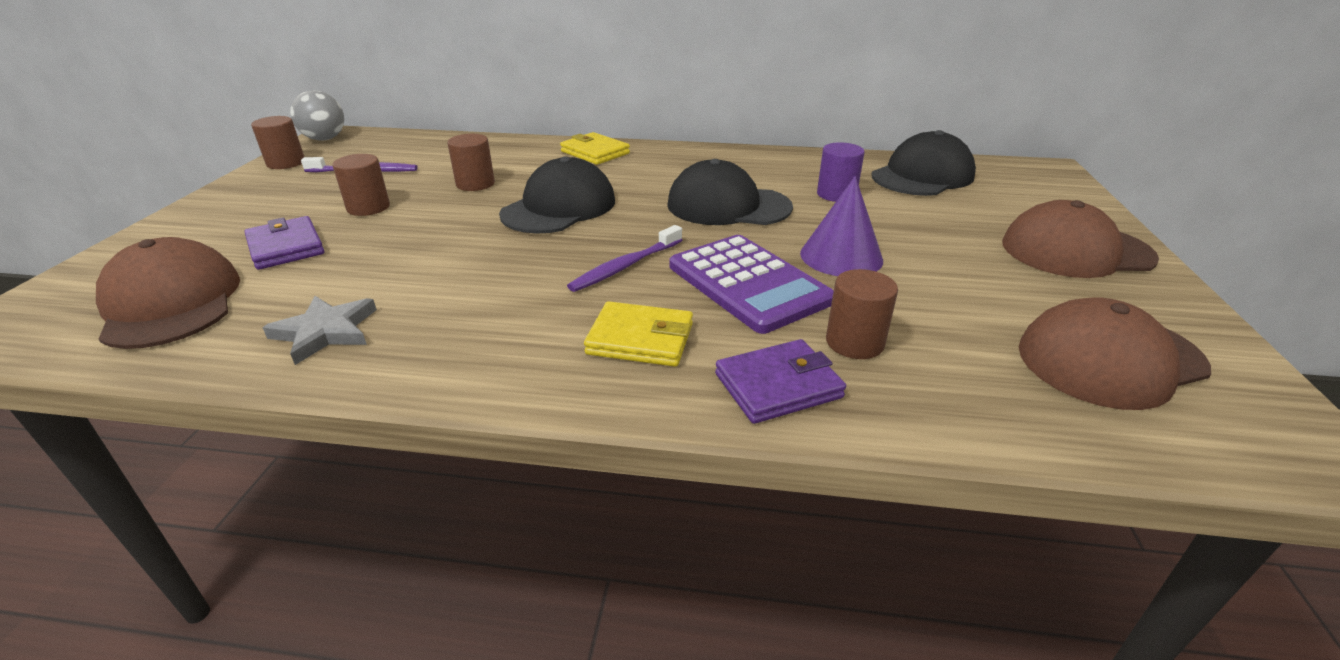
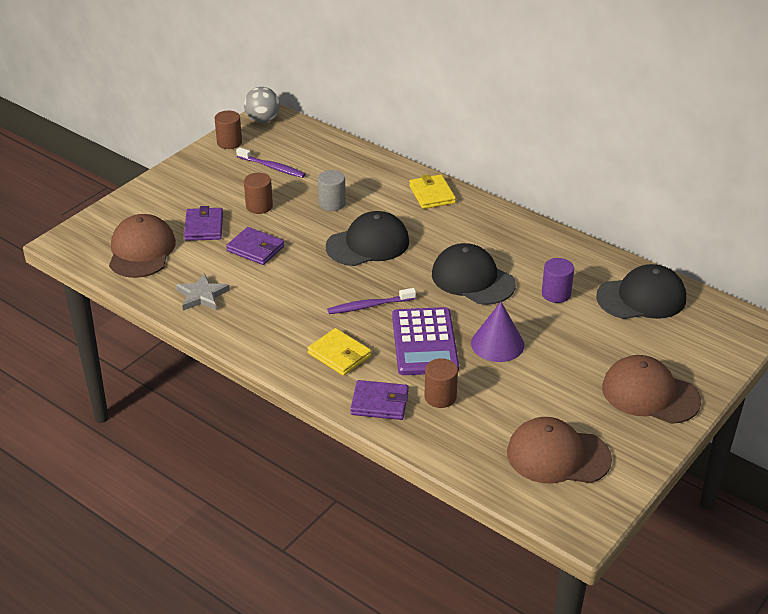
camera: 30 degrees right, 5 degrees up
brown cylinder [447,134,495,191] -> grey cylinder [318,170,346,211]
none -> purple wallet [226,227,284,265]

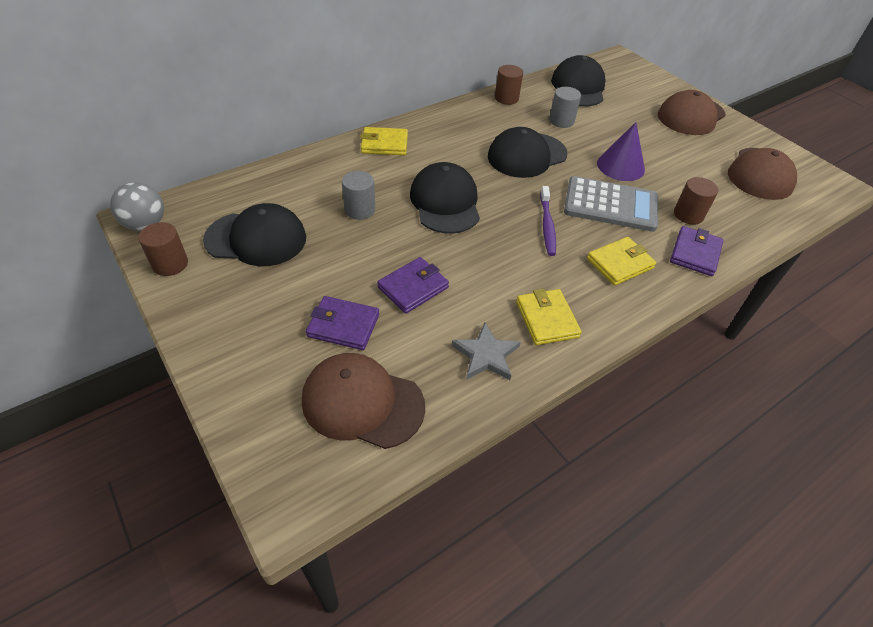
camera: 75 degrees left, 10 degrees up
purple toothbrush [236,147,305,178] -> black cap [203,203,306,266]
brown cylinder [244,173,273,214] -> brown cylinder moved to [495,65,523,105]
purple calculator [392,307,459,375] -> grey calculator [564,176,658,232]
purple cylinder [542,258,574,303] -> grey cylinder [549,87,581,128]
none -> yellow wallet [516,289,582,345]

